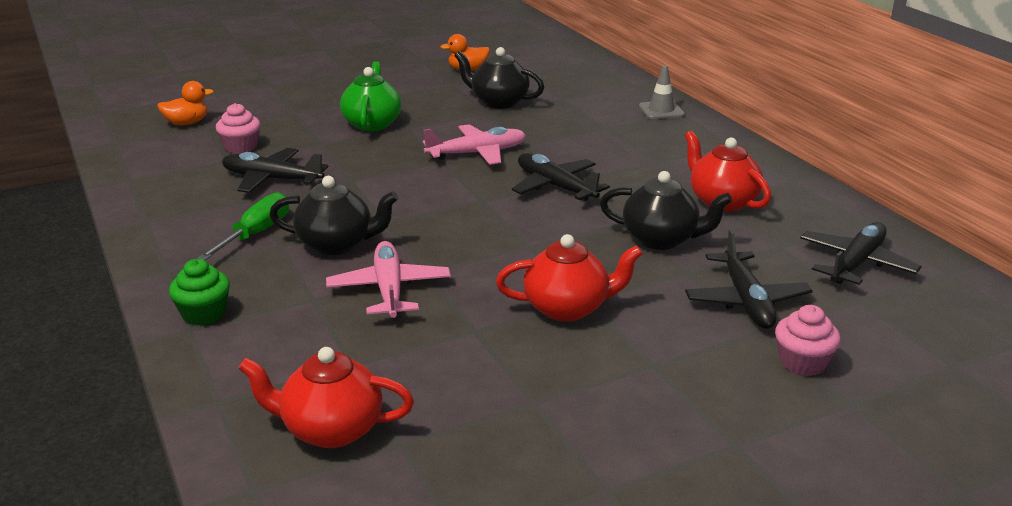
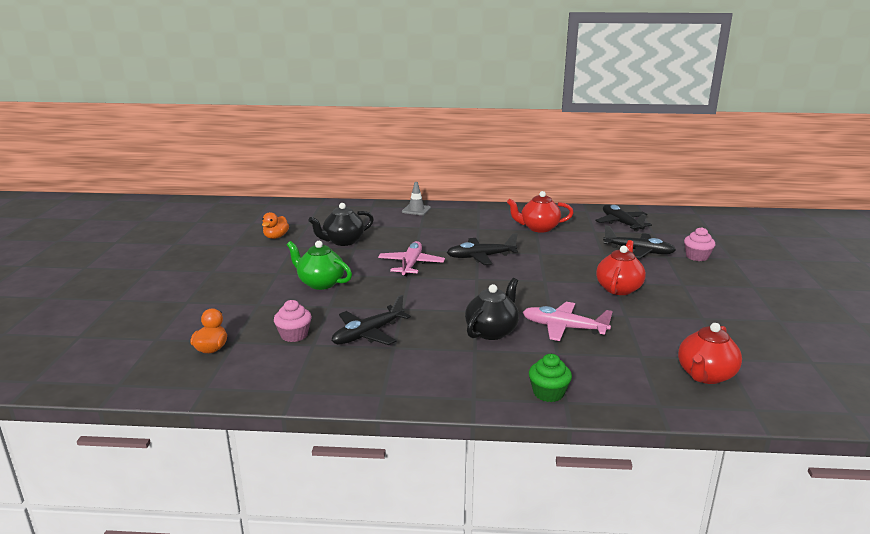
camera: 60 degrees left, 5 degrees down
green screwdriver [197,192,289,261] -> none
black teapot [600,171,732,250] -> none

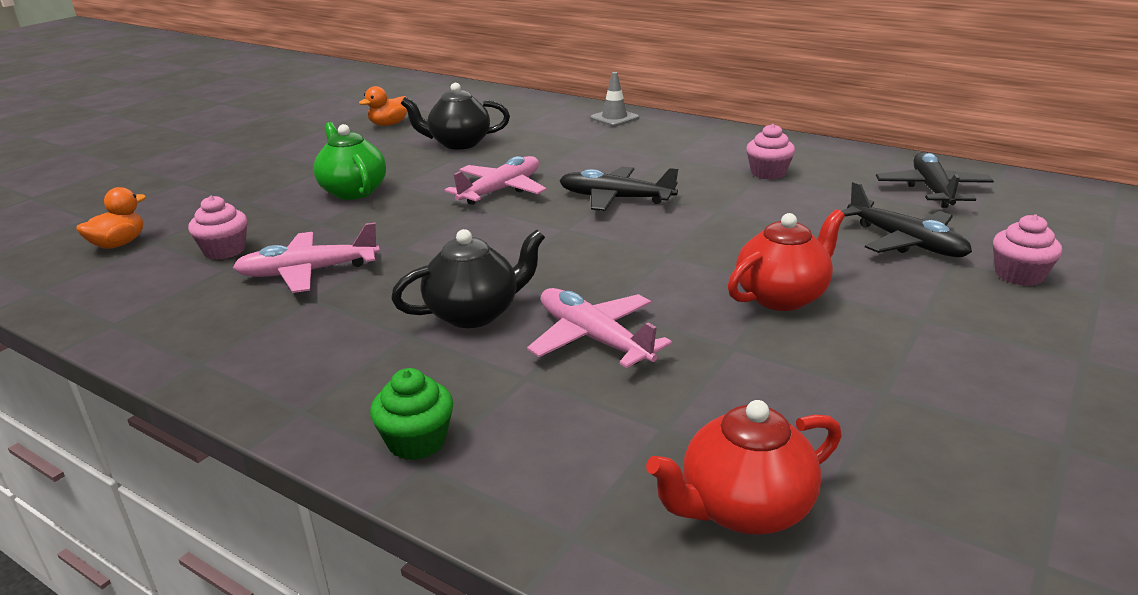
camera: 30 degrees right, 5 degrees up
black plane [332,295,411,345] -> pink plane [233,223,380,293]
red teapot [507,191,574,233] -> pink cupcake [746,124,795,179]

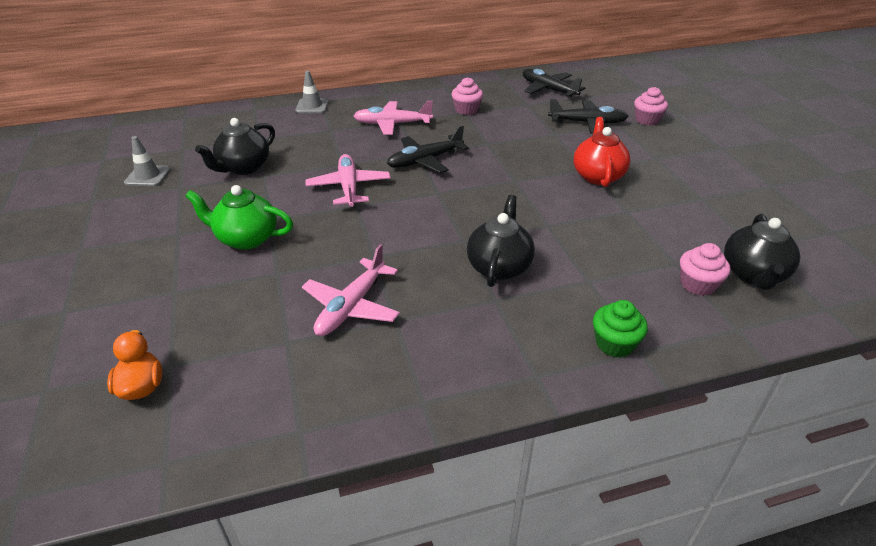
camera: 50 degrees left, 10 degrees up
pink cupcake [188,195,247,260] -> pink cupcake moved to [680,243,731,296]
orange duck [359,86,407,126] -> grey traffic cone [124,136,171,186]
pink plane [527,288,672,368] -> pink plane moved to [354,101,433,135]
red teapot [646,400,842,535] -> black teapot [724,214,800,290]

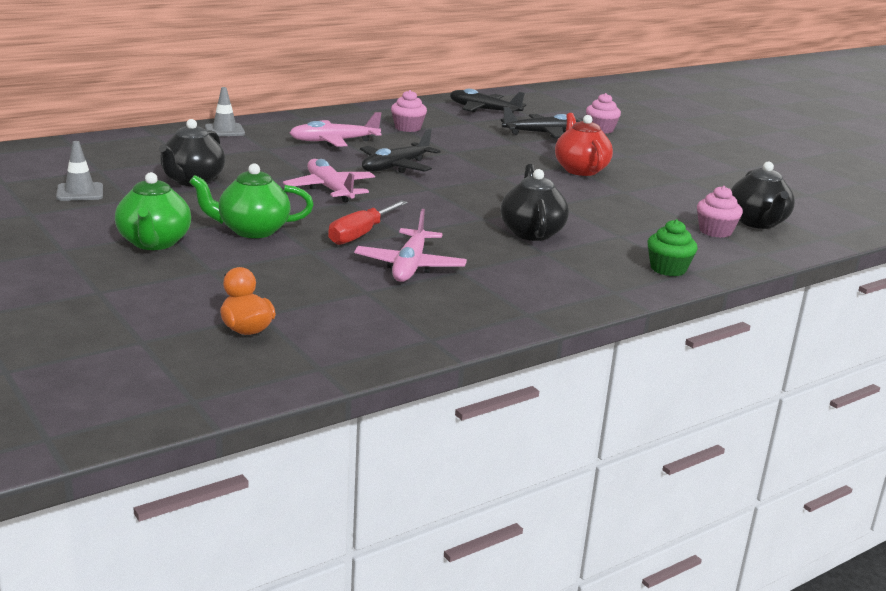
camera: 20 degrees left, 15 degrees down
none -> green teapot [115,172,191,250]
none -> red screwdriver [328,200,408,245]

